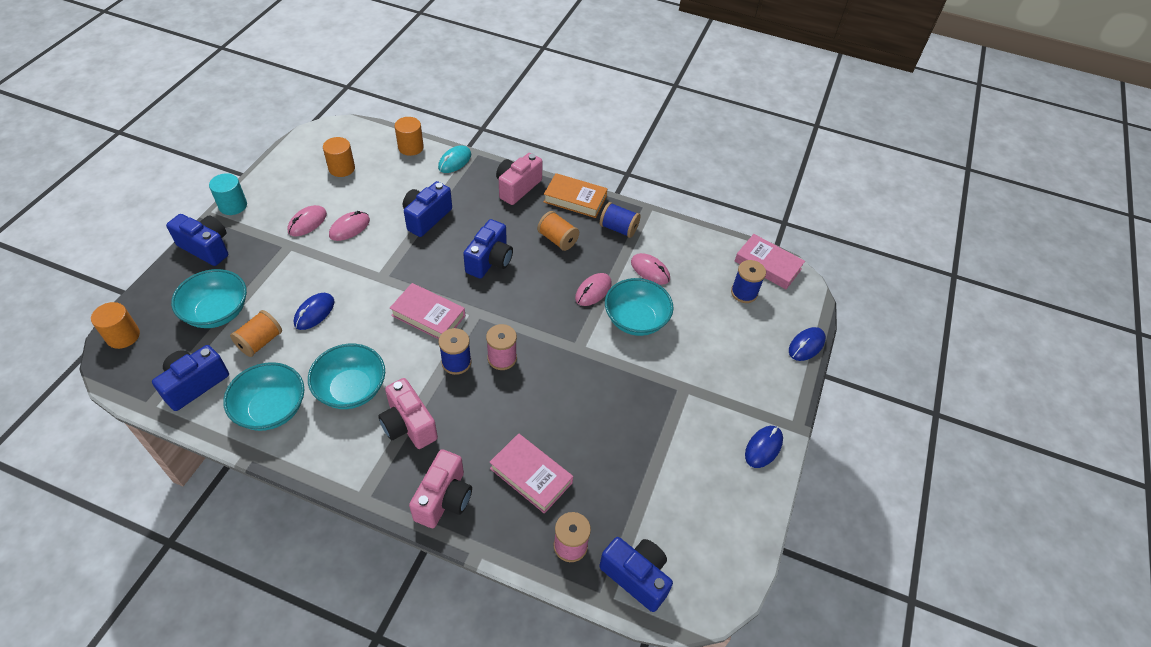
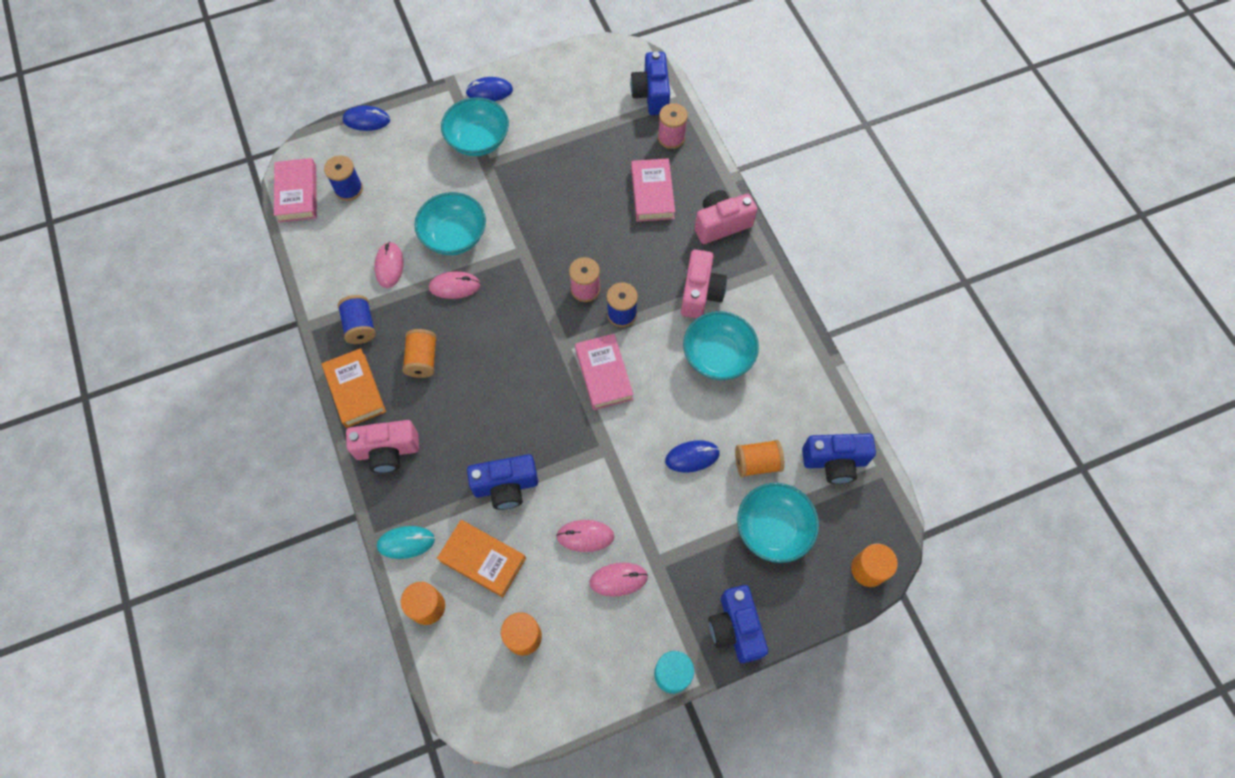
camera: 130 degrees left, 15 degrees up
turquoise bowl [223,362,305,431] -> turquoise bowl moved to [441,97,509,156]
blue camera [463,219,513,279] -> none
none -> orange book [437,520,526,597]

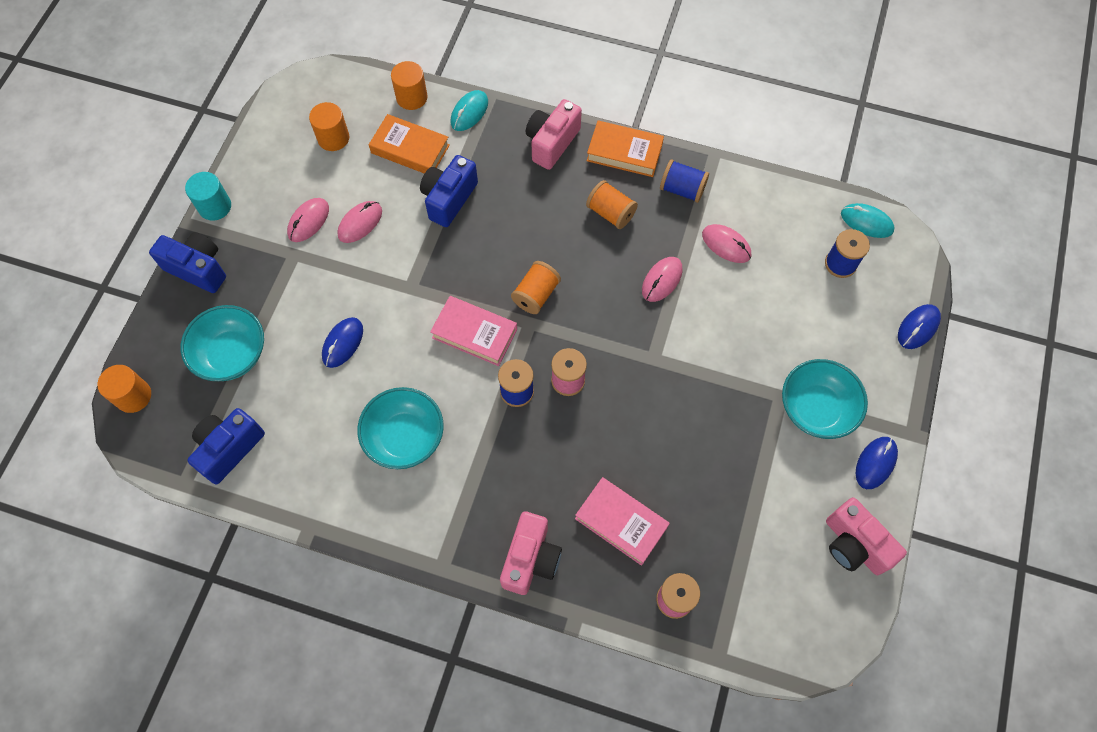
camera: 130 degrees right, 0 degrees up
pink book [274,158,317,223] -> turquoise mouse [841,203,895,238]
turquoise bowl [414,192,486,255] -> none
orange book [437,520,526,597] -> orange book turned 45 degrees clockwise [369,114,450,174]
blue camera [630,52,670,115] -> none
pink camera [681,249,727,318] -> pink camera moved to [826,498,907,575]
orange spool [735,440,784,477] -> orange spool moved to [511,261,561,314]

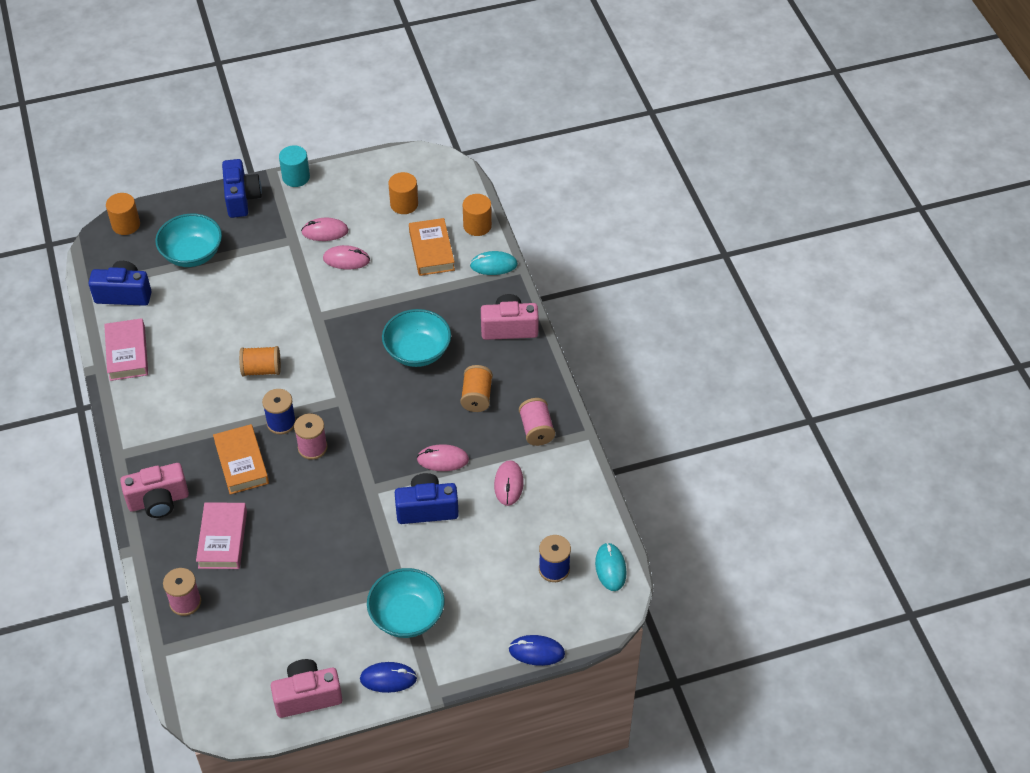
camera: 55 degrees right, 15 degrees down
blue mouse [322,317,363,368] -> none
turquoise bowl [357,387,444,469] -> turquoise bowl moved to [382,309,451,367]
blue camera [420,155,478,227] -> blue camera moved to [395,473,459,524]
pink book [430,296,517,366] -> pink book moved to [104,318,148,381]
orange spool [511,261,561,314] -> orange spool moved to [239,346,281,376]
orange book [587,121,664,177] -> orange book moved to [213,424,269,494]
blue spool [660,159,709,203] -> pink spool [519,398,555,446]
pink camera [826,498,907,575] -> pink camera turned 60 degrees clockwise [271,659,343,718]

